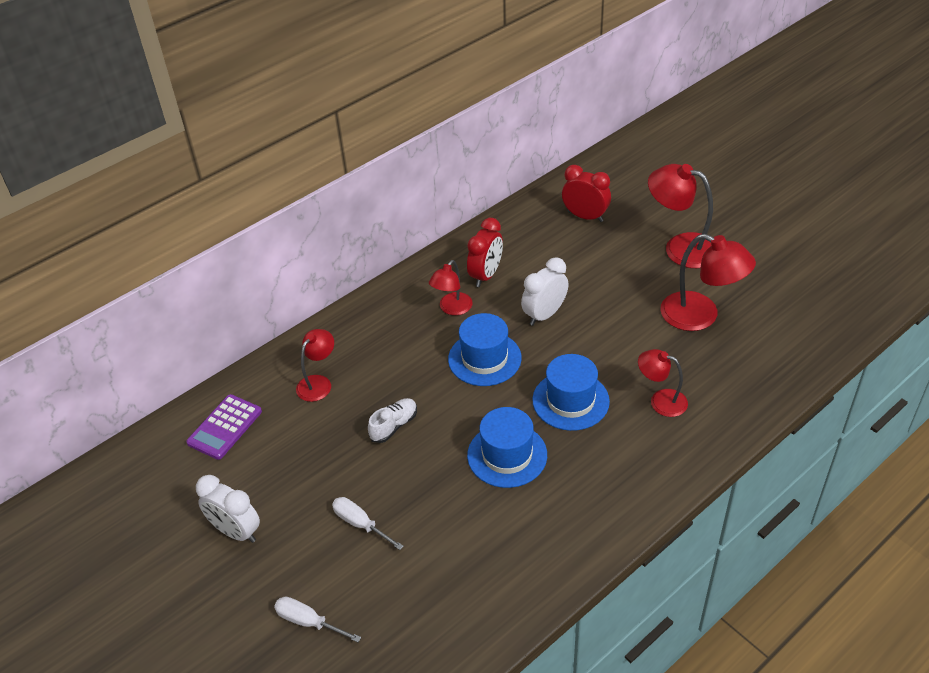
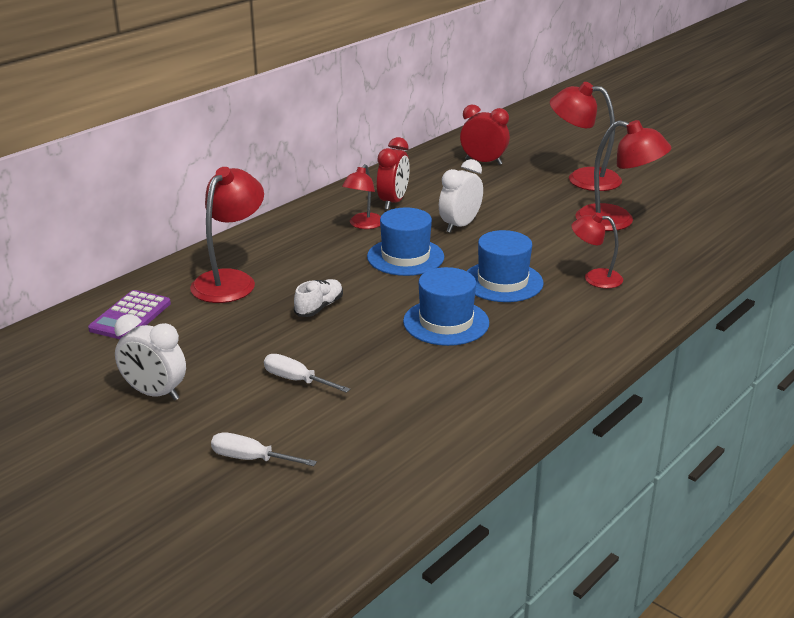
camera: 10 degrees left, 15 degrees down
red lamp [296,329,334,402] -> red lamp [190,167,264,303], size x1.66

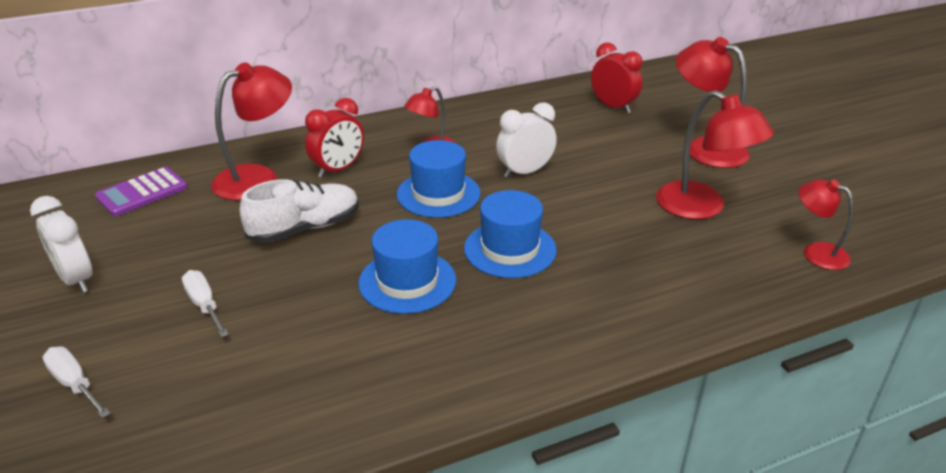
camera: 25 degrees right, 5 degrees up
white shoe [294,279,343,317] -> white shoe [240,179,359,243], size x1.66
red clock [377,137,410,210] -> red clock moved to [305,98,364,178]
red lamp [571,213,623,289] -> red lamp moved to [799,179,853,270]

